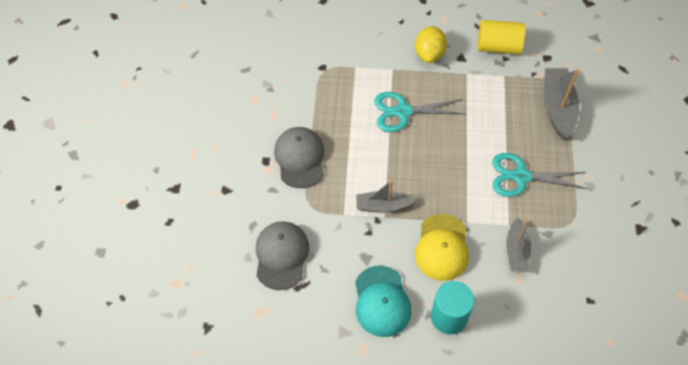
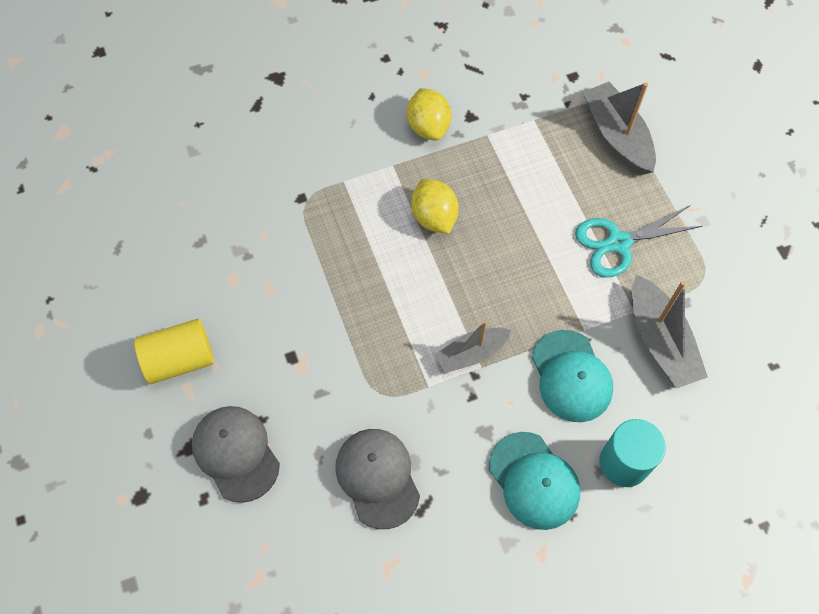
camera: 25 degrees left, 5 degrees up
grey cap [274,127,324,188] -> grey cap moved to [192,406,280,503]
turquoise scissors [374,92,464,132] -> yellow lemon [411,179,459,234]
yellow cap [415,214,469,281] -> turquoise cap [532,330,613,422]
yellow cylinder [478,20,525,54] -> yellow cylinder moved to [134,319,214,384]
grey boat [506,217,531,272] -> grey boat [632,275,708,389], size x1.53

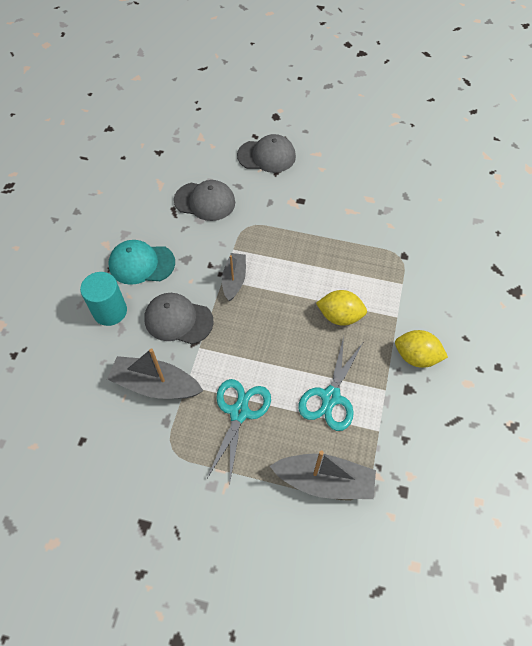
camera: 125 degrees right, 5 degrees down
yellow cylinder [134,319,214,384] -> none
turquoise cap [532,330,613,422] -> grey cap [144,293,214,344]
none -> turquoise scissors [298,336,363,431]

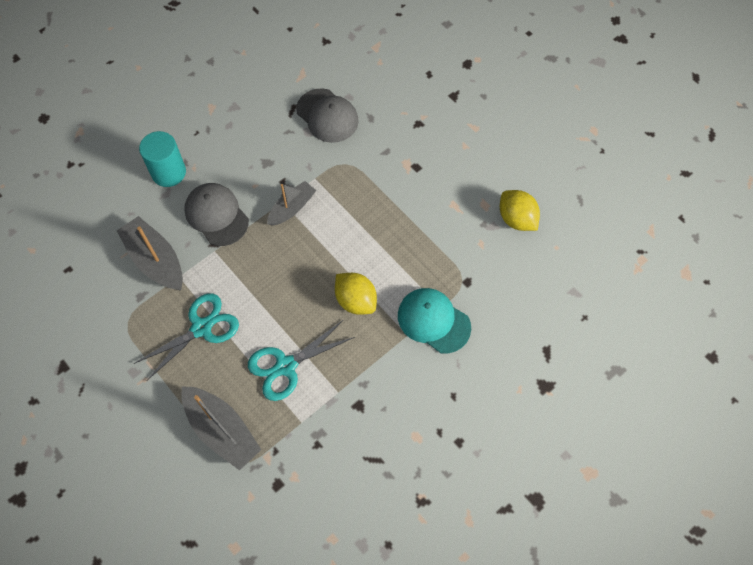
camera: 35 degrees right, 5 degrees up
turquoise cap [109,240,175,285] -> turquoise cap moved to [398,288,471,353]
grey cap [237,134,296,173] -> none
yellow lemon [395,330,448,368] -> yellow lemon moved to [500,190,540,231]

